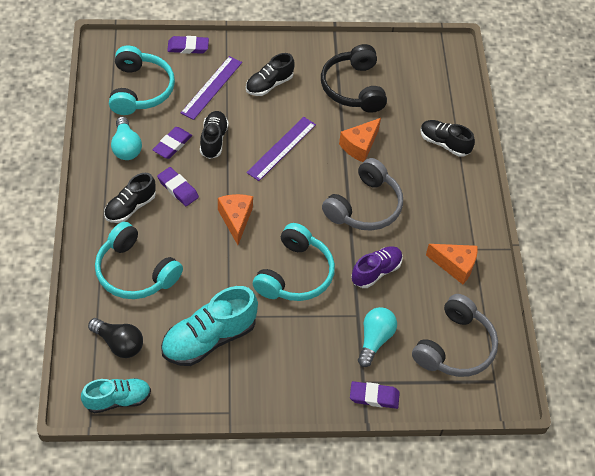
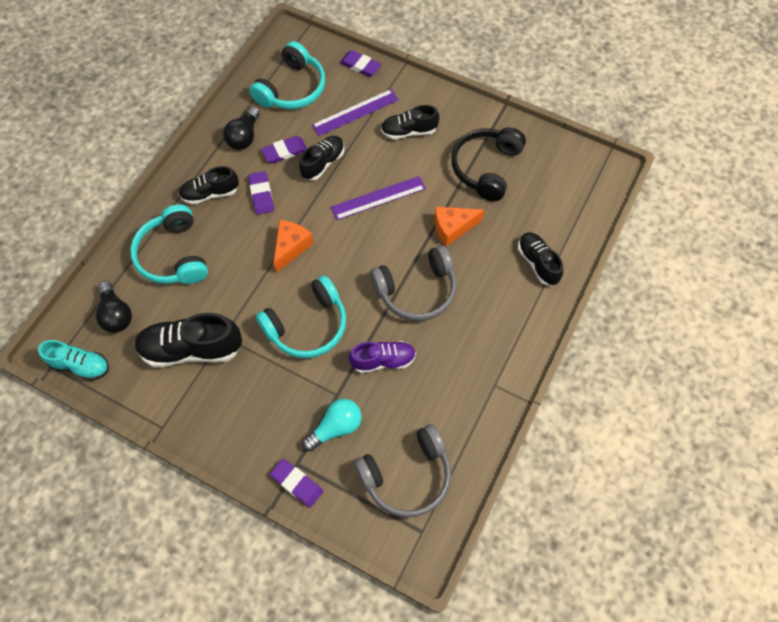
camera: 35 degrees right, 10 degrees up
turquoise light bulb [111,117,142,160] -> black light bulb [223,106,260,150]
turquoise shoe [161,286,258,366] -> black shoe [134,313,242,367]
orange cheese [426,244,478,284] -> none

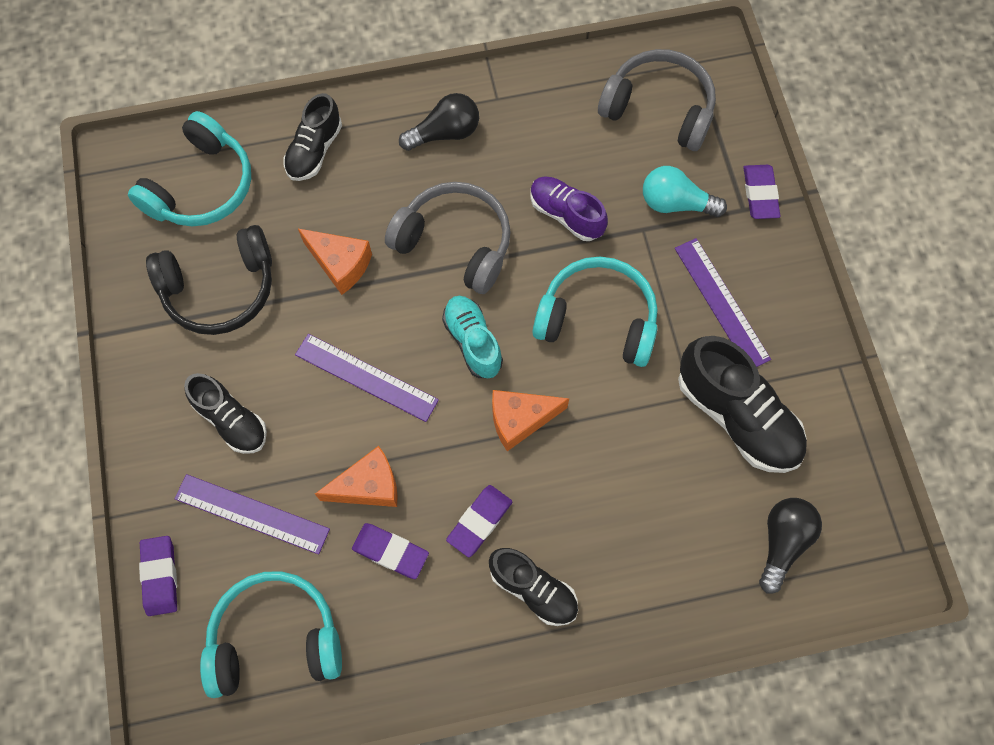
camera: 130 degrees left, 5 degrees up
turquoise shoe [38,340,109,381] -> turquoise shoe moved to [442,296,503,378]
turquoise headphones [130,204,208,284] -> turquoise headphones moved to [128,111,251,226]
black light bulb [223,106,260,150] -> black light bulb moved to [399,93,479,151]
black shoe [299,136,345,181] -> orange cheese [315,446,398,507]
none -> purple ruler [675,238,771,367]

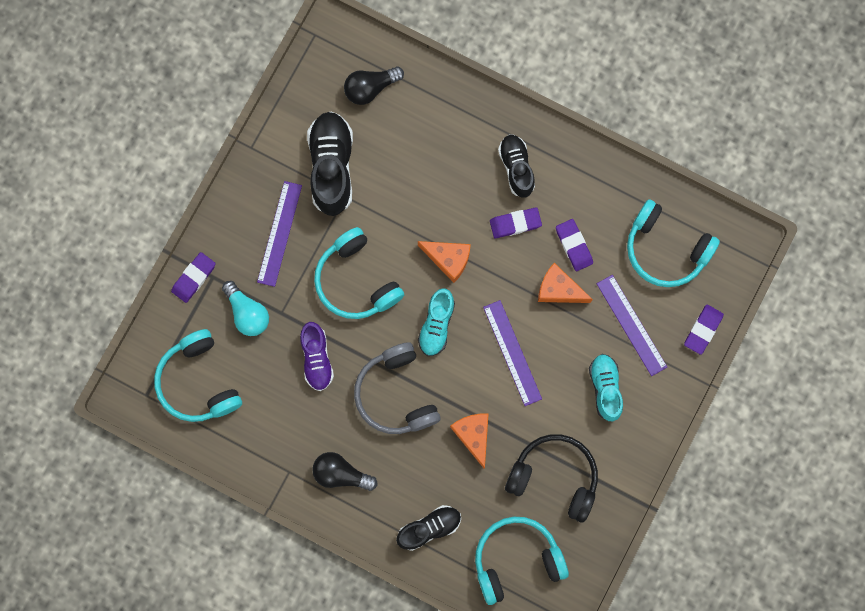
camera: 140 degrees left, 10 degrees up
black shoe [184,373,267,454] -> turquoise shoe [589,354,623,421]
grey headphones [598,49,716,151] -> turquoise headphones [154,329,242,422]

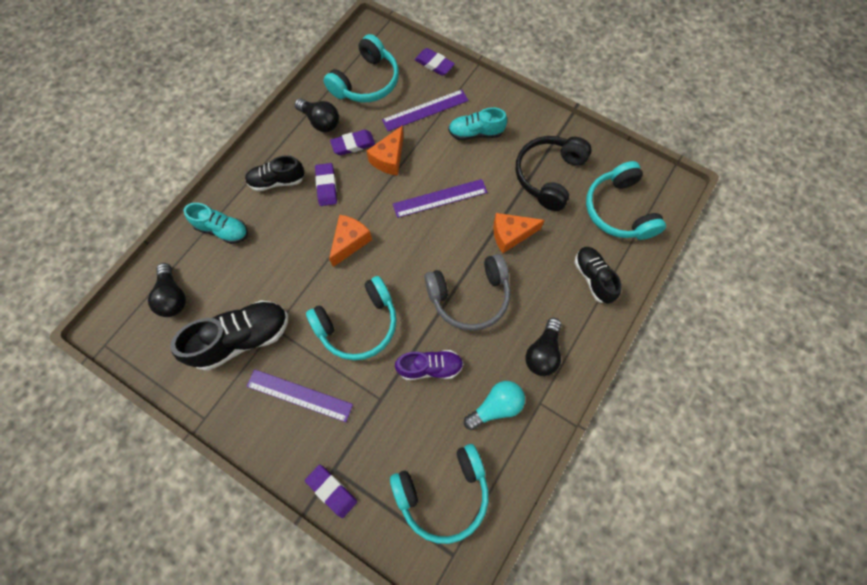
camera: 85 degrees left, 10 degrees down
turquoise light bulb [222,281,269,336] -> turquoise light bulb moved to [464,381,525,430]
black shoe [307,112,353,216] -> black shoe turned 150 degrees clockwise [170,300,288,371]
turquoise shoe [418,288,455,356] -> turquoise shoe moved to [183,203,248,244]
none -> black light bulb [295,98,339,132]

